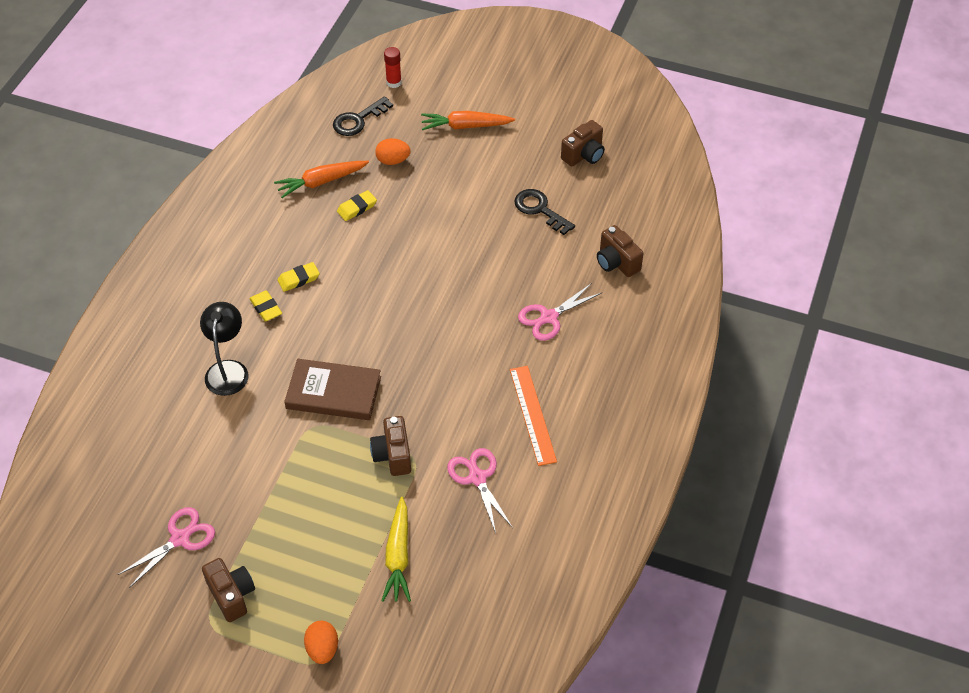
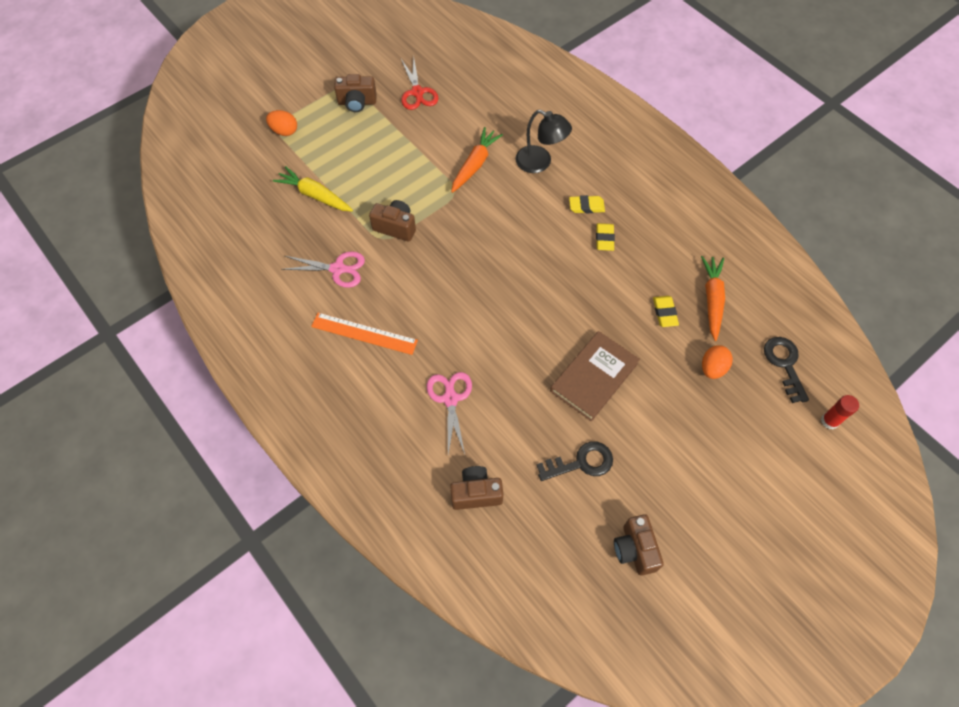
camera: 120 degrees right, 10 degrees up
pink scissors [118,507,215,588] -> red scissors [401,57,438,110]
brown book [284,359,381,420] -> brown book moved to [550,331,640,421]
orange carrot [421,111,515,130] -> orange carrot moved to [451,127,503,193]

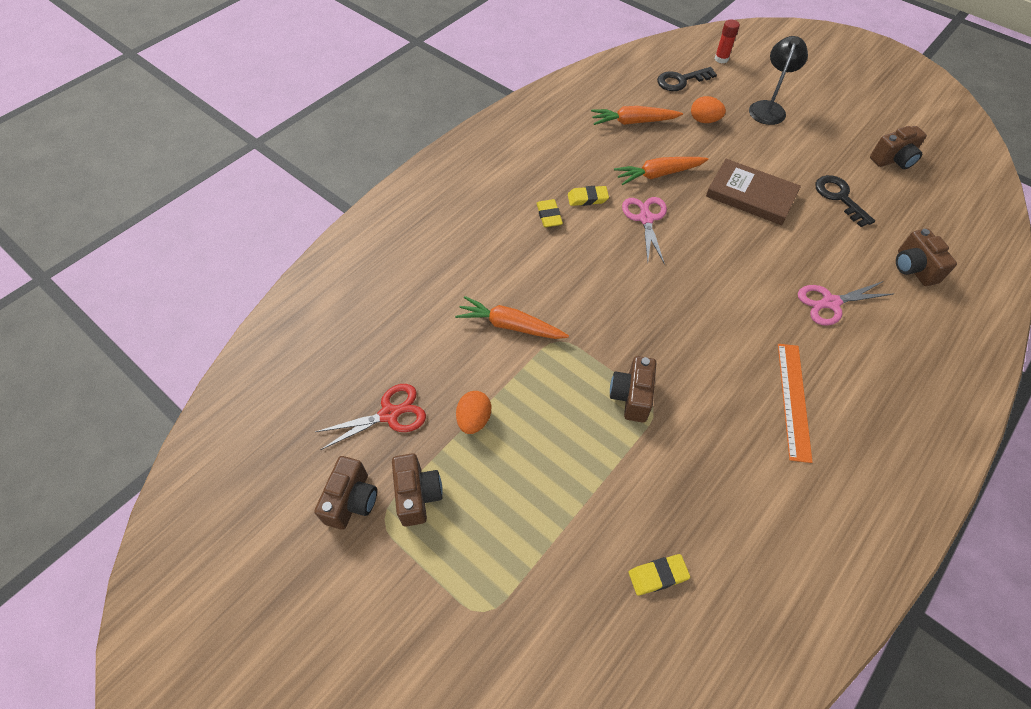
camera: 100 degrees left, 5 degrees down
orange egg [266,110,297,136] -> orange egg moved to [456,391,491,434]
yellow carrot [273,166,353,212] -> none
pink scissors [281,251,365,288] -> pink scissors moved to [622,197,667,265]
black lamp [515,110,572,173] -> black lamp moved to [749,36,808,125]
yellow eraser [653,296,679,327] -> yellow eraser moved to [629,554,690,596]
none -> brown camera [314,456,377,530]
none -> orange carrot [614,157,708,185]

